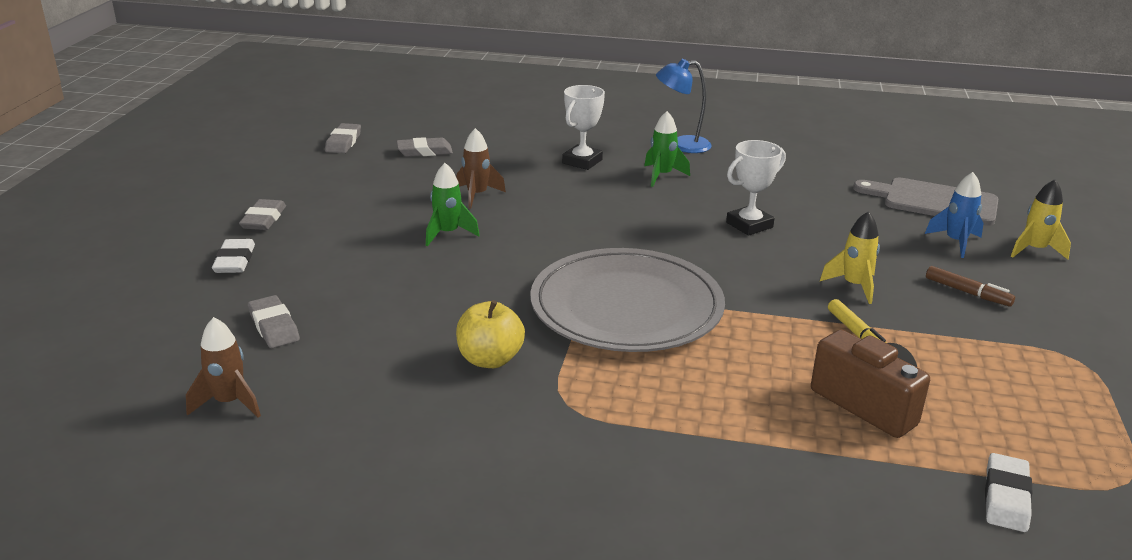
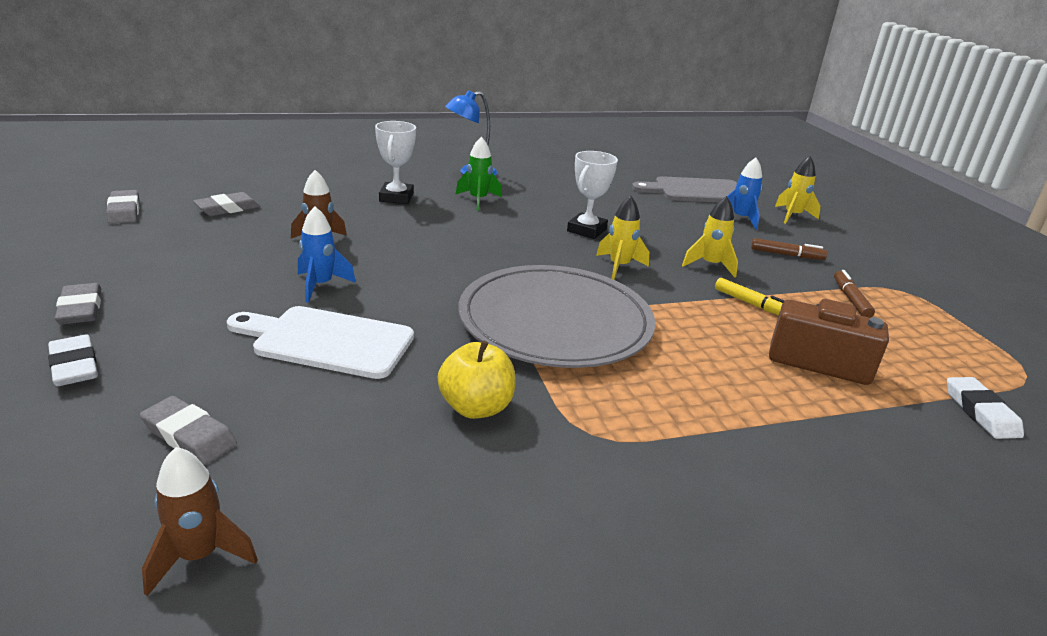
camera: 30 degrees left, 0 degrees up
green rocket [426,163,480,246] -> blue rocket [298,207,356,303]
none -> white cutting board [227,306,414,379]
none -> yellow rocket [596,196,649,280]
none -> brown marker [834,270,875,318]

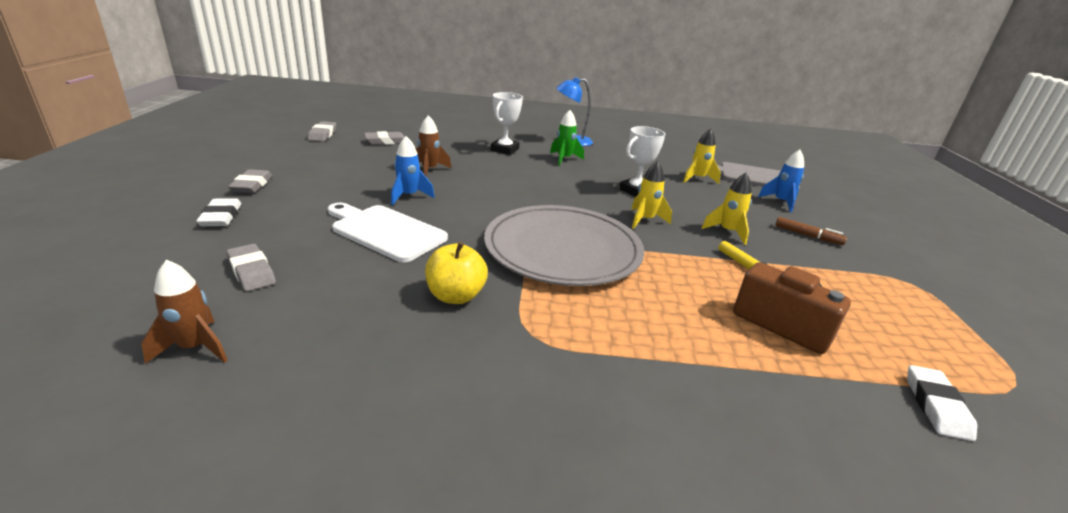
camera: 20 degrees right, 0 degrees up
yellow rocket [775,156,821,224] -> yellow rocket moved to [683,129,721,184]
brown marker [834,270,875,318] -> none

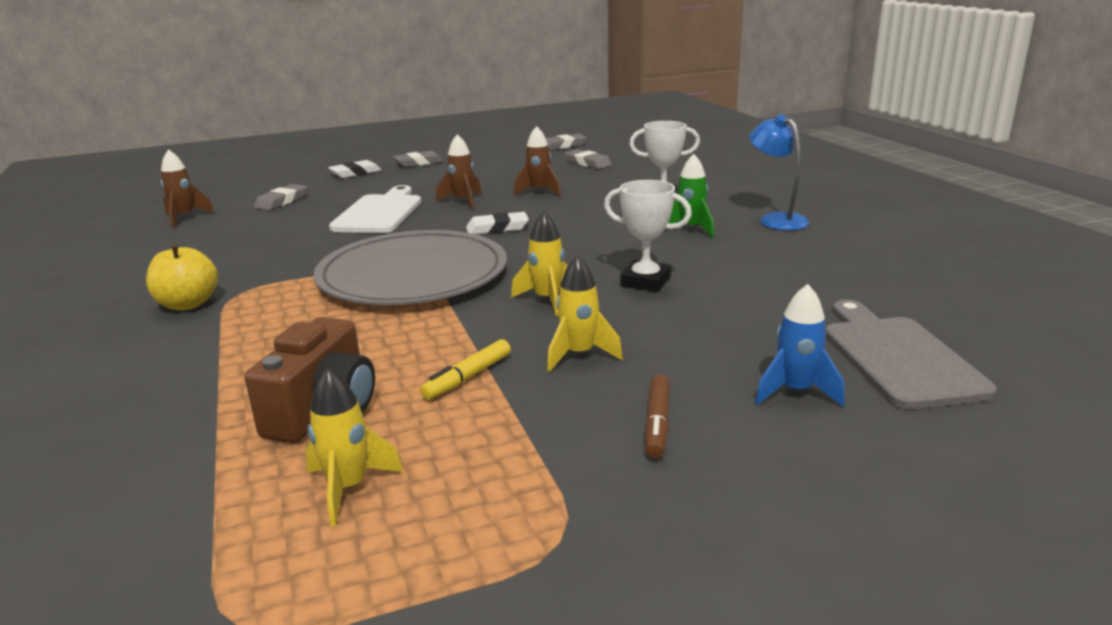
camera: 70 degrees right, 5 degrees down
blue rocket [391,136,435,205] -> brown rocket [436,134,481,209]
yellow apple [425,242,488,304] -> yellow apple moved to [146,244,218,310]
yellow rocket [683,129,721,184] -> yellow rocket moved to [306,368,403,526]
white eraser [907,365,977,441] -> white eraser moved to [466,212,529,234]

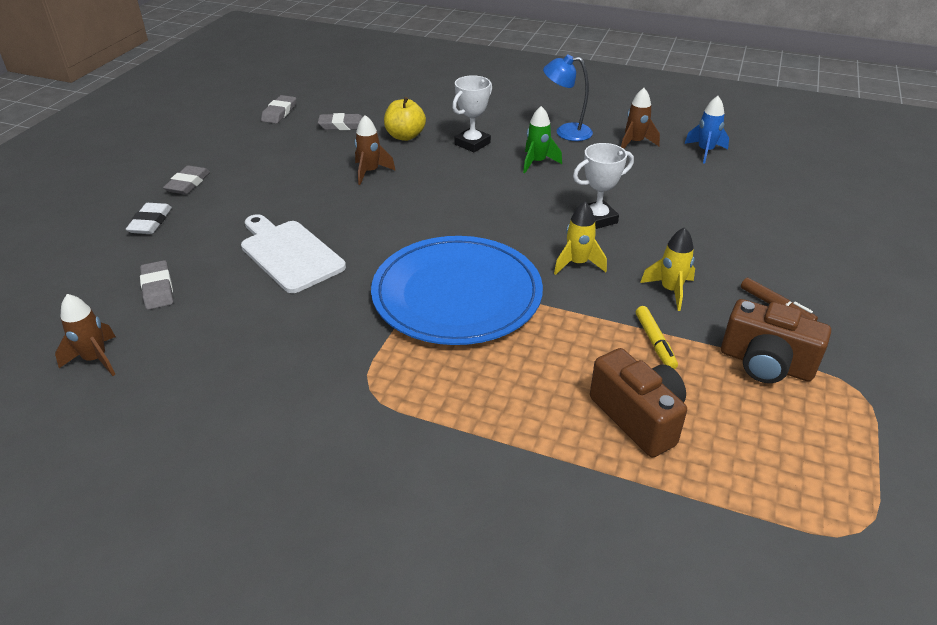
camera: 50 degrees left, 15 degrees up
yellow apple [146,244,218,310] -> yellow apple moved to [384,97,426,141]
yellow rocket [306,368,403,526] -> none
grey plate [314,230,507,305] -> blue plate [371,236,543,345]
brown rocket [436,134,481,209] -> brown rocket moved to [621,88,660,149]
white eraser [466,212,529,234] -> none
blue rocket [755,284,845,407] -> blue rocket moved to [684,96,729,164]
grey cutting board [825,300,997,409] -> none
none -> brown camera [721,299,831,383]

